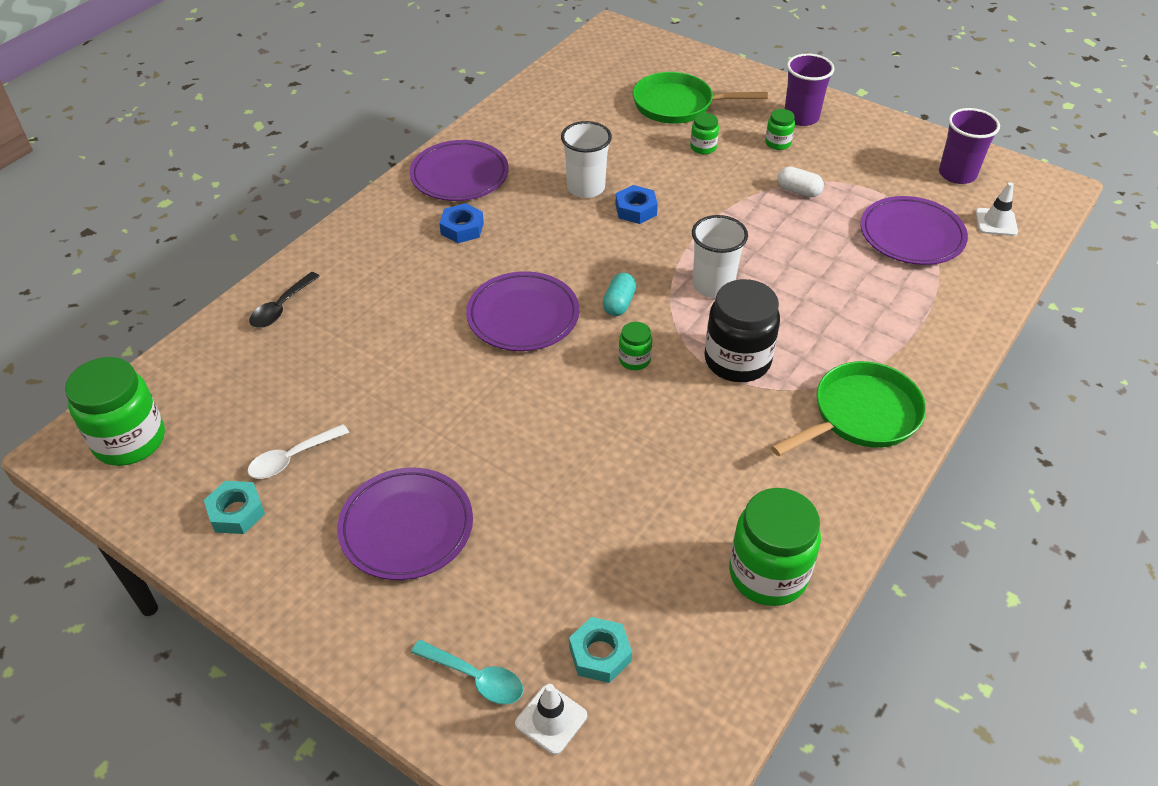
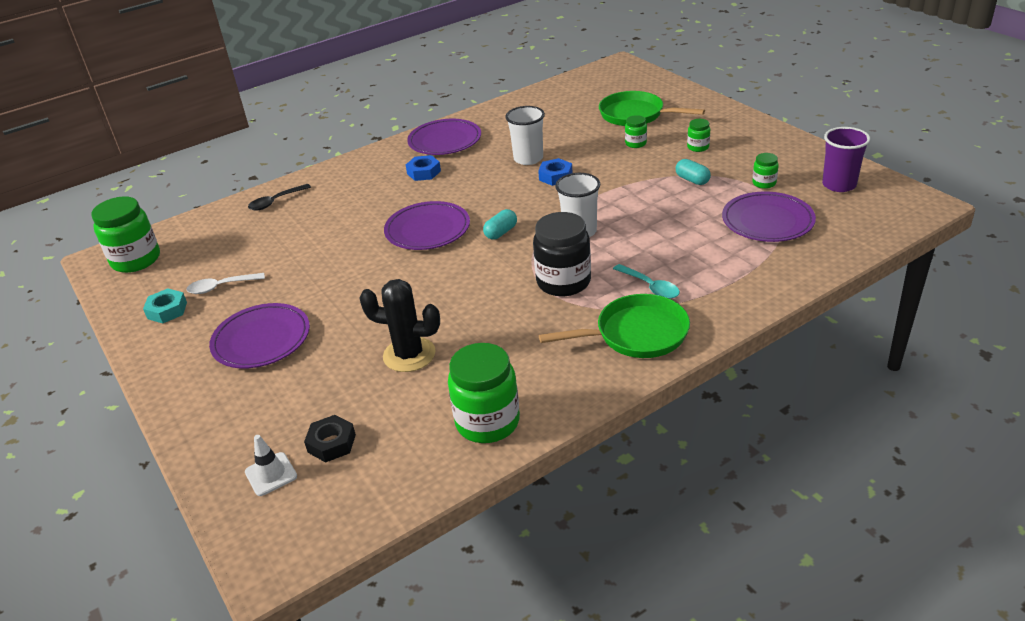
camera: 25 degrees right, 10 degrees down
turquoise spoon [411,640,523,705] -> turquoise spoon moved to [613,264,680,299]
turquoise nut [569,617,632,683] -> black nut [304,415,356,463]
green jar [619,322,652,370] -> green jar moved to [752,153,779,189]
white capsule [777,166,824,197] -> turquoise capsule [676,159,711,185]
purple cup [785,54,835,126] -> none
white traffic cone [975,182,1018,236] -> none
none -> black cactus [359,279,440,372]

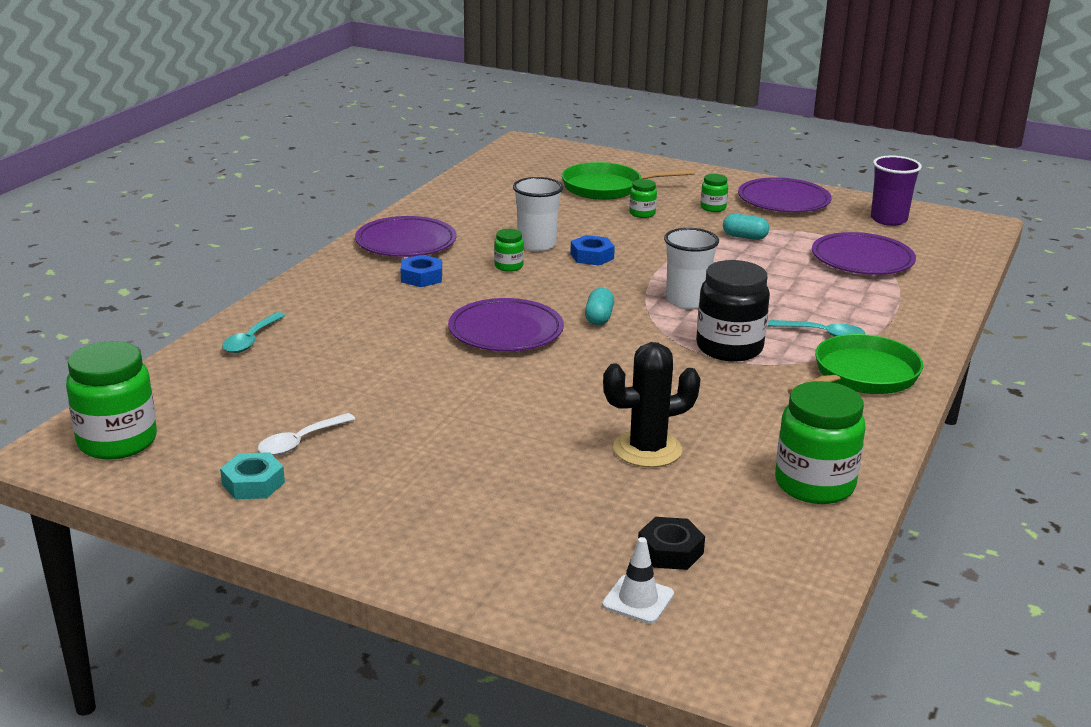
camera: 35 degrees left, 10 degrees down
purple plate [209,303,310,368] -> purple plate moved to [738,177,831,212]
black spoon [248,184,311,210] -> turquoise spoon [222,312,286,353]
green jar [752,153,779,189] -> green jar moved to [494,229,524,272]

